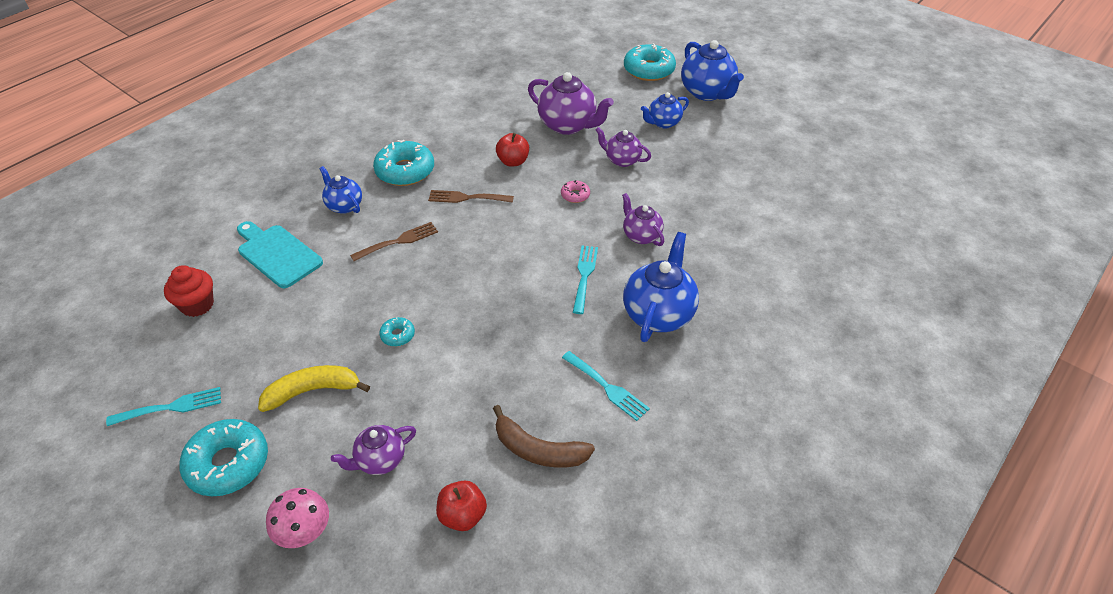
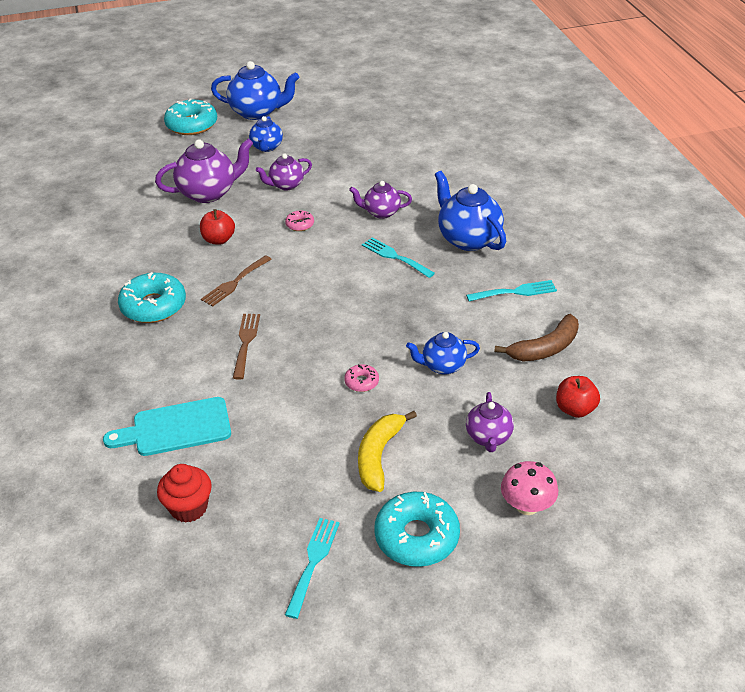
camera: 55 degrees left, 5 degrees down
blue teapot [319,166,362,214] -> blue teapot moved to [406,332,480,375]
turquoise donut [379,317,415,346] -> pink donut [344,364,379,392]

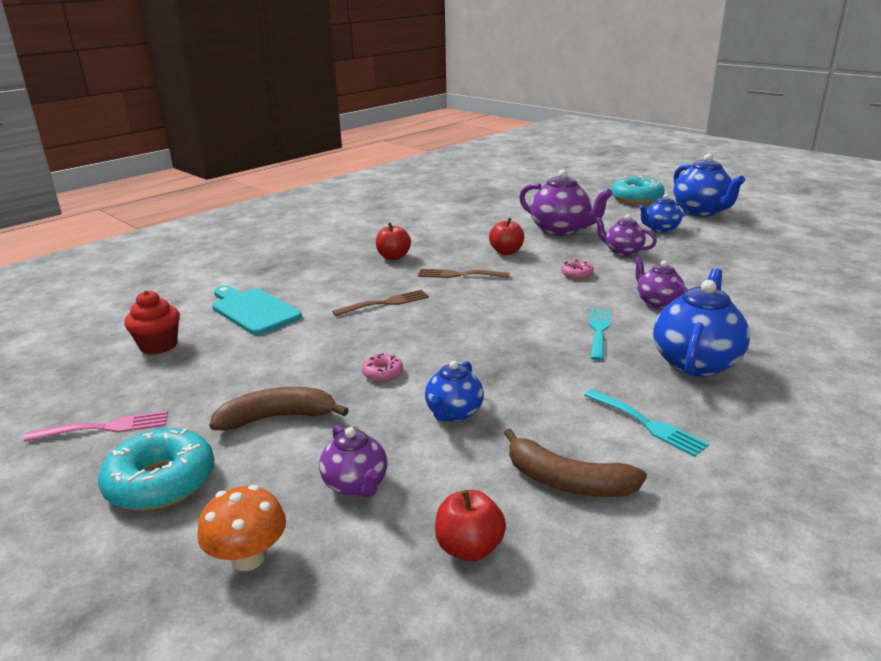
camera: 60 degrees right, 15 degrees down
turquoise donut [118,272,186,323] -> red apple [376,223,411,260]
turquoise fork [285,518,340,619] -> pink fork [24,411,168,442]
yellow banana [358,411,417,492] -> brown banana [209,387,349,431]
blue teapot [406,332,480,375] -> blue teapot turned 120 degrees counterclockwise [425,361,484,422]
purple teapot [466,392,514,452] -> purple teapot turned 90 degrees counterclockwise [319,425,387,497]
pink mushroom [501,461,558,515] -> orange mushroom [197,485,286,571]

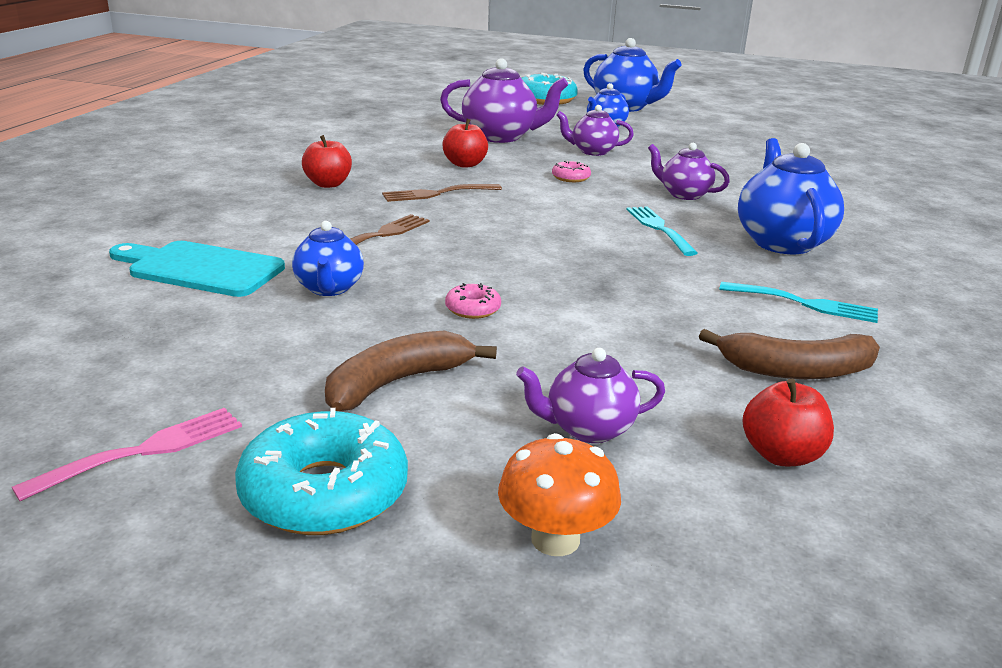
camera: 30 degrees left, 0 degrees up
red cupcake [124,290,180,355] -> none
purple teapot [319,425,387,497] -> purple teapot turned 135 degrees clockwise [516,348,665,443]
blue teapot [425,361,484,422] -> blue teapot moved to [292,221,364,296]

